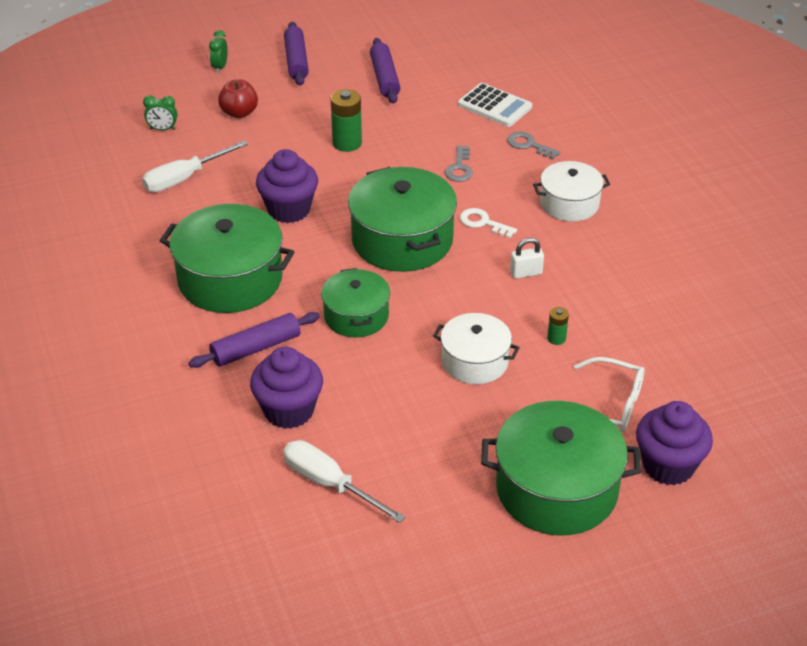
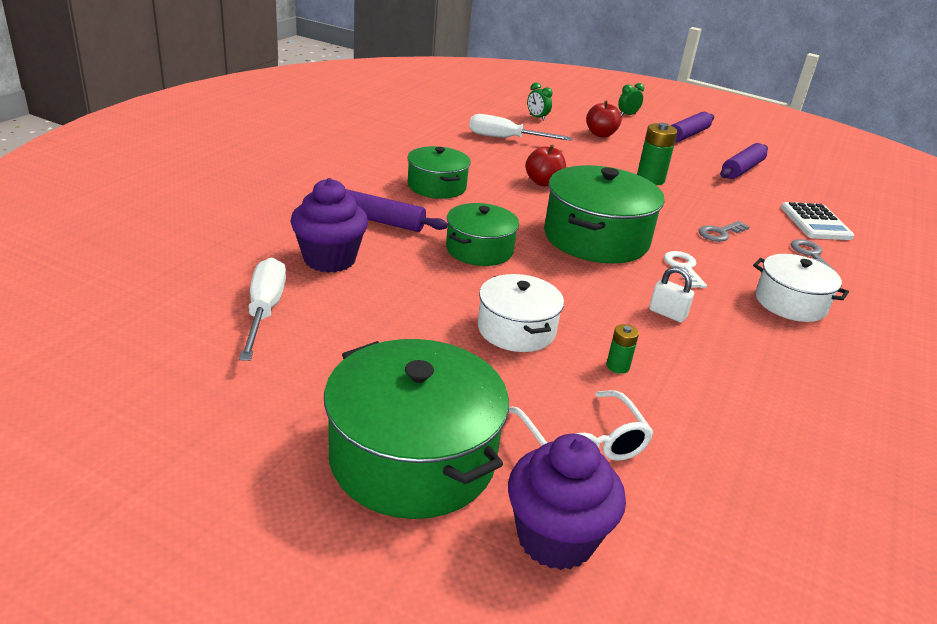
camera: 45 degrees right, 10 degrees down
green pot [160,204,294,313] -> green pot [407,146,471,199], size x0.60
purple cupcake [256,149,318,223] -> red apple [525,145,566,186]

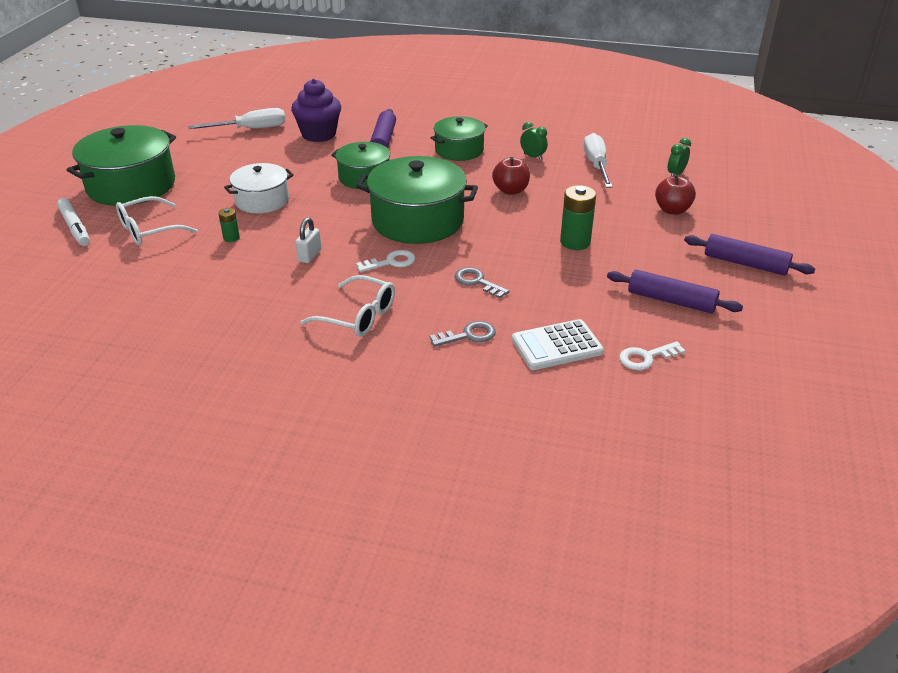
camera: 80 degrees right, 5 degrees up
purple cupcake [508,434,626,570] -> white marker [57,198,90,246]
green clock [618,83,644,117] -> green clock moved to [520,122,548,160]
white pot [753,254,849,322] -> white glasses [301,275,395,337]
none -> white key [619,341,685,370]

